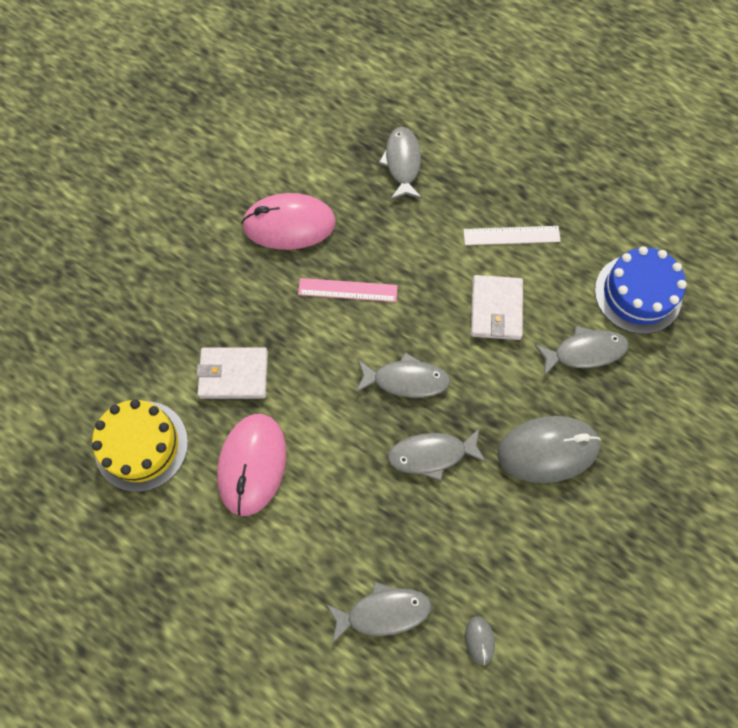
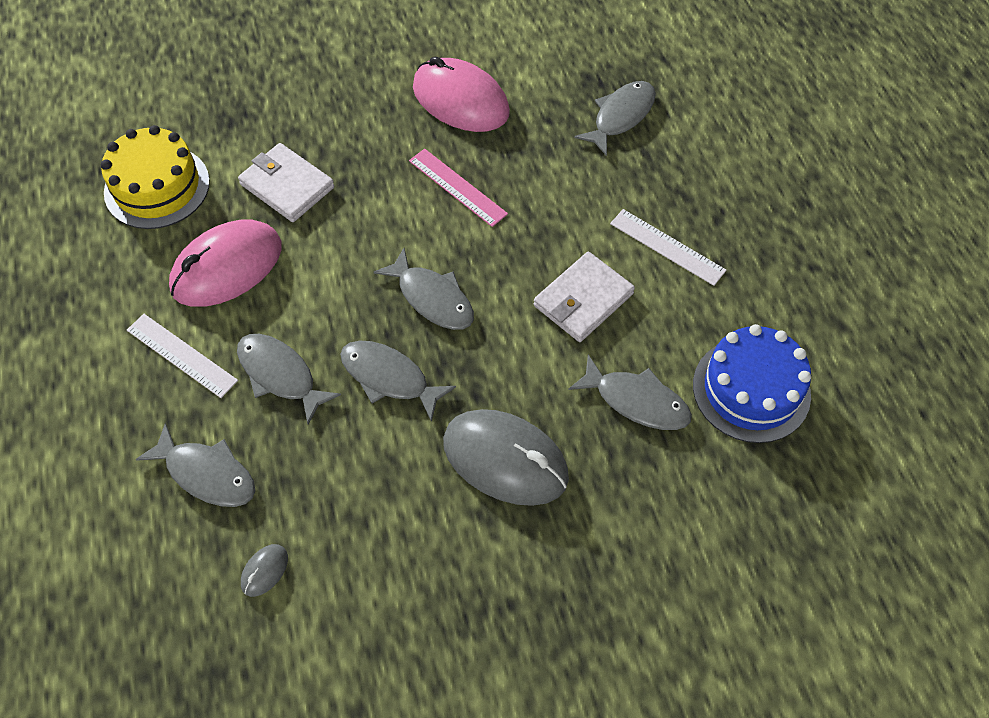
camera: 40 degrees right, 10 degrees down
none -> white ruler [127,314,238,398]
none -> grey fish [237,334,341,425]

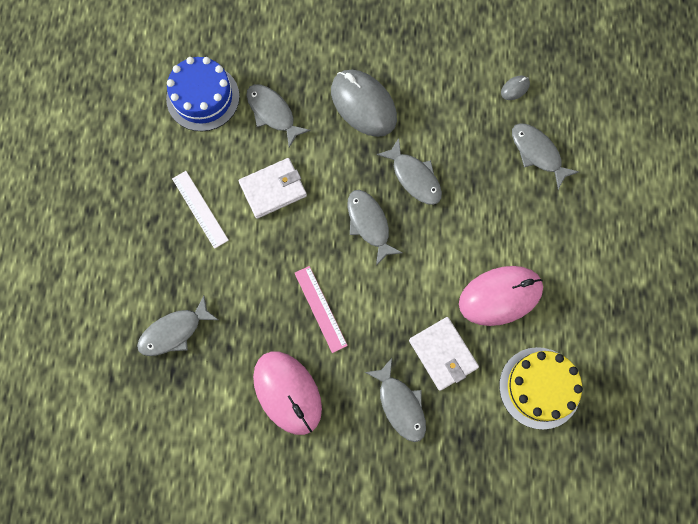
camera: 160 degrees left, 15 degrees up
white ruler [127,314,238,398] -> none
grey fish [237,334,341,425] -> grey fish moved to [365,358,426,442]

